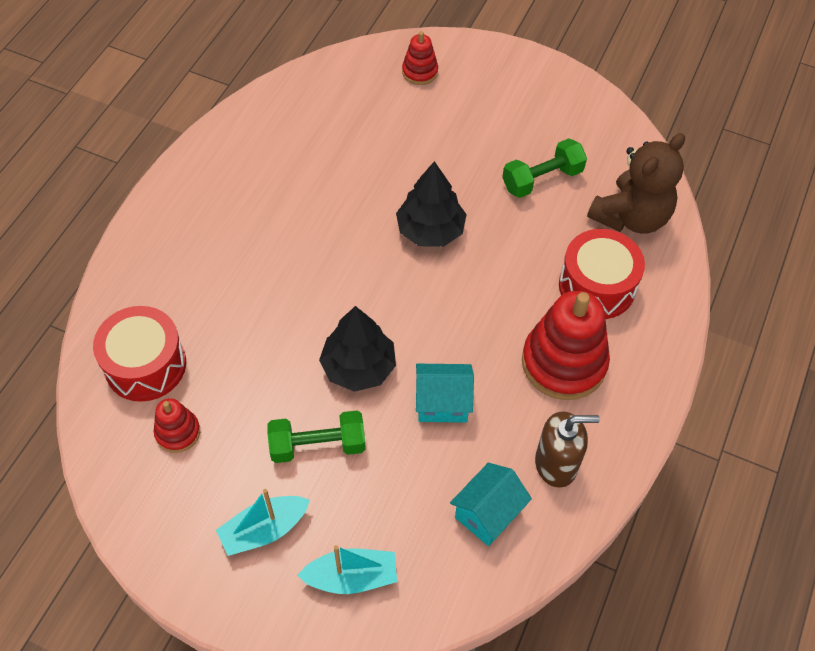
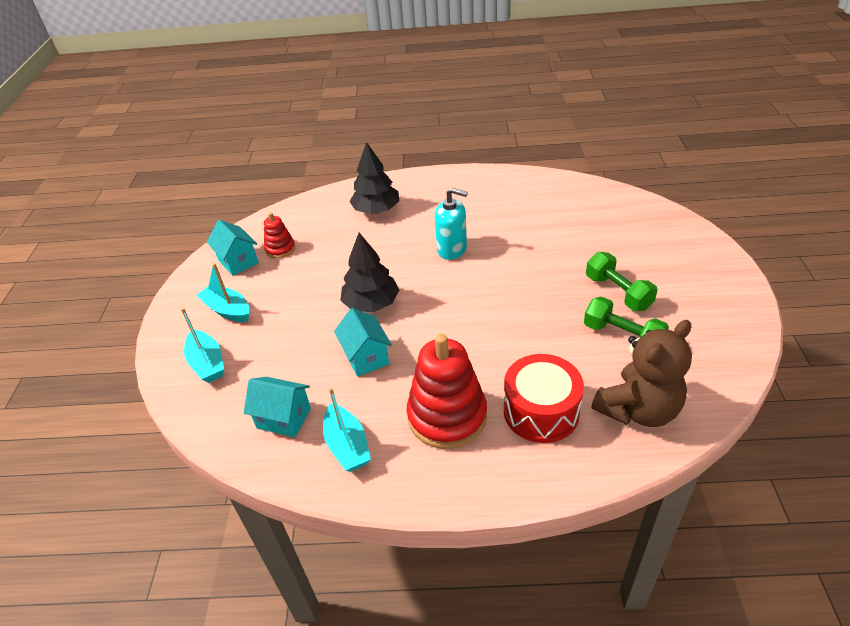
camera: 70 degrees right, 15 degrees down
red drum [93,306,186,402] -> none
green dumbbell [267,410,366,463] -> green dumbbell moved to [586,252,658,311]
black tree [396,161,467,247] -> black tree moved to [349,142,399,214]
red stacking toy [402,31,438,85] -> none
brown soap dispenser [535,411,600,487] -> turquoise boat [323,387,371,472]
brown teddy bear [587,133,685,234] -> brown teddy bear turned 60 degrees counterclockwise [591,320,692,427]
none -> turquoise house [207,220,259,276]
none -> turquoise soap dispenser [435,188,468,260]

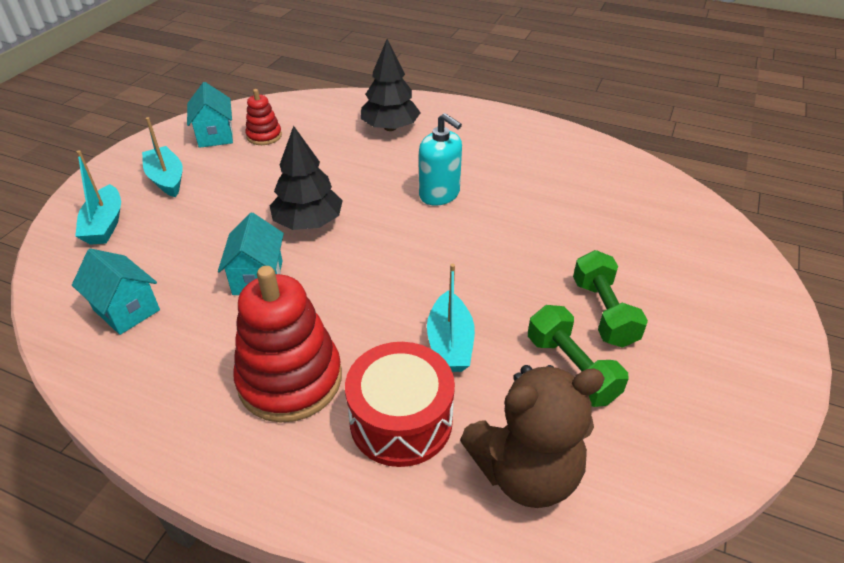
camera: 20 degrees right, 0 degrees up
turquoise boat [323,387,371,472] -> turquoise boat moved to [427,264,475,372]

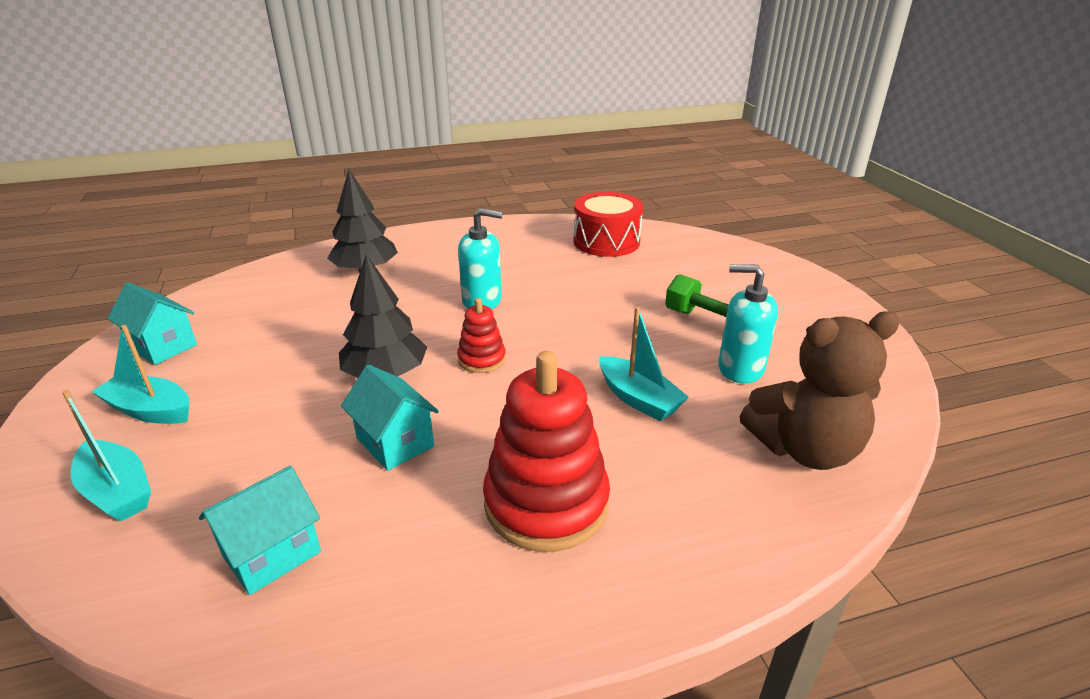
camera: 40 degrees left, 10 degrees down
turquoise house [72,248,160,335] -> turquoise house turned 45 degrees counterclockwise [199,466,321,595]
red stacking toy [245,89,282,145] -> red stacking toy moved to [457,298,506,373]
red drum [345,342,455,467] -> red drum moved to [574,192,643,257]
brown teddy bear [460,365,605,508] -> brown teddy bear turned 45 degrees clockwise [740,311,900,470]
green dumbbell [528,305,629,407] -> turquoise soap dispenser [718,264,778,383]

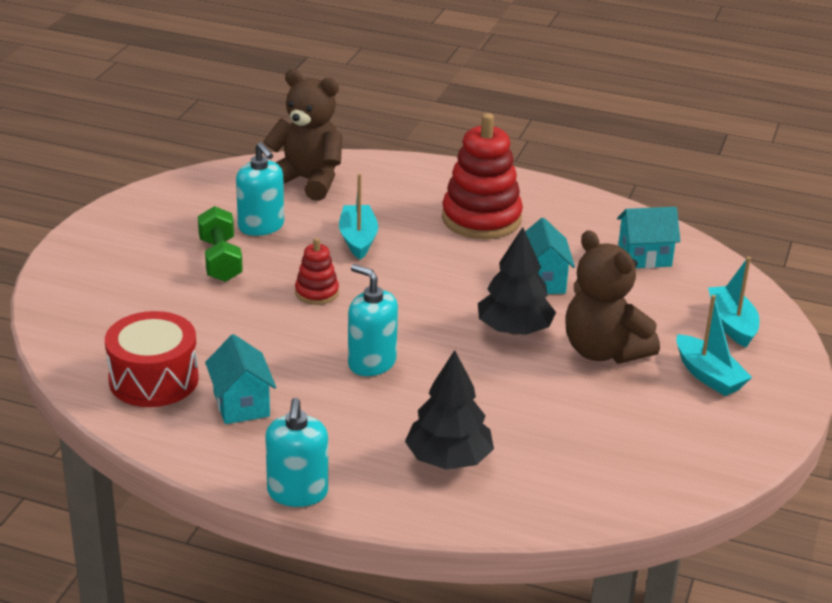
camera: 145 degrees left, 0 degrees up
turquoise house [107,282,197,365] -> turquoise house moved to [205,334,276,424]
red stacking toy [457,298,506,373] -> red stacking toy moved to [295,238,339,305]
none -> turquoise soap dispenser [265,398,328,507]
none -> brown teddy bear [565,230,660,364]

